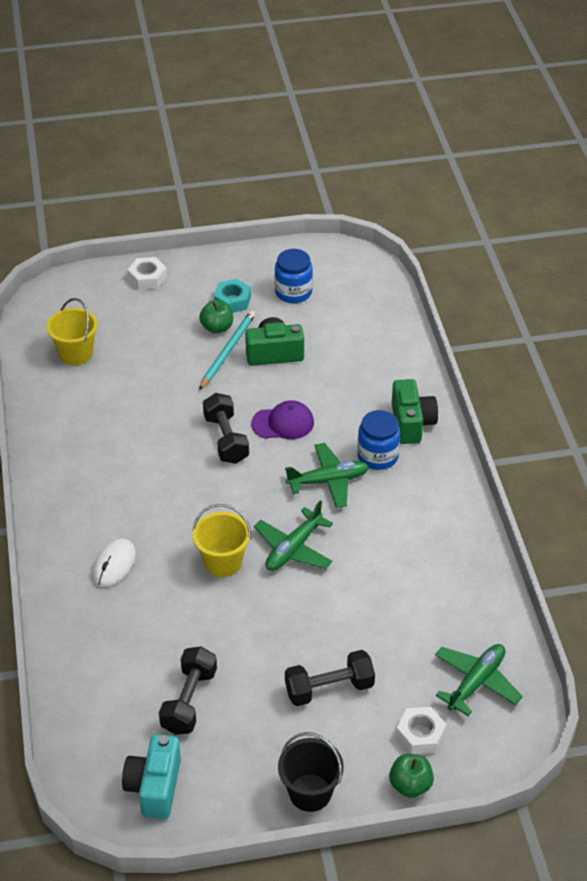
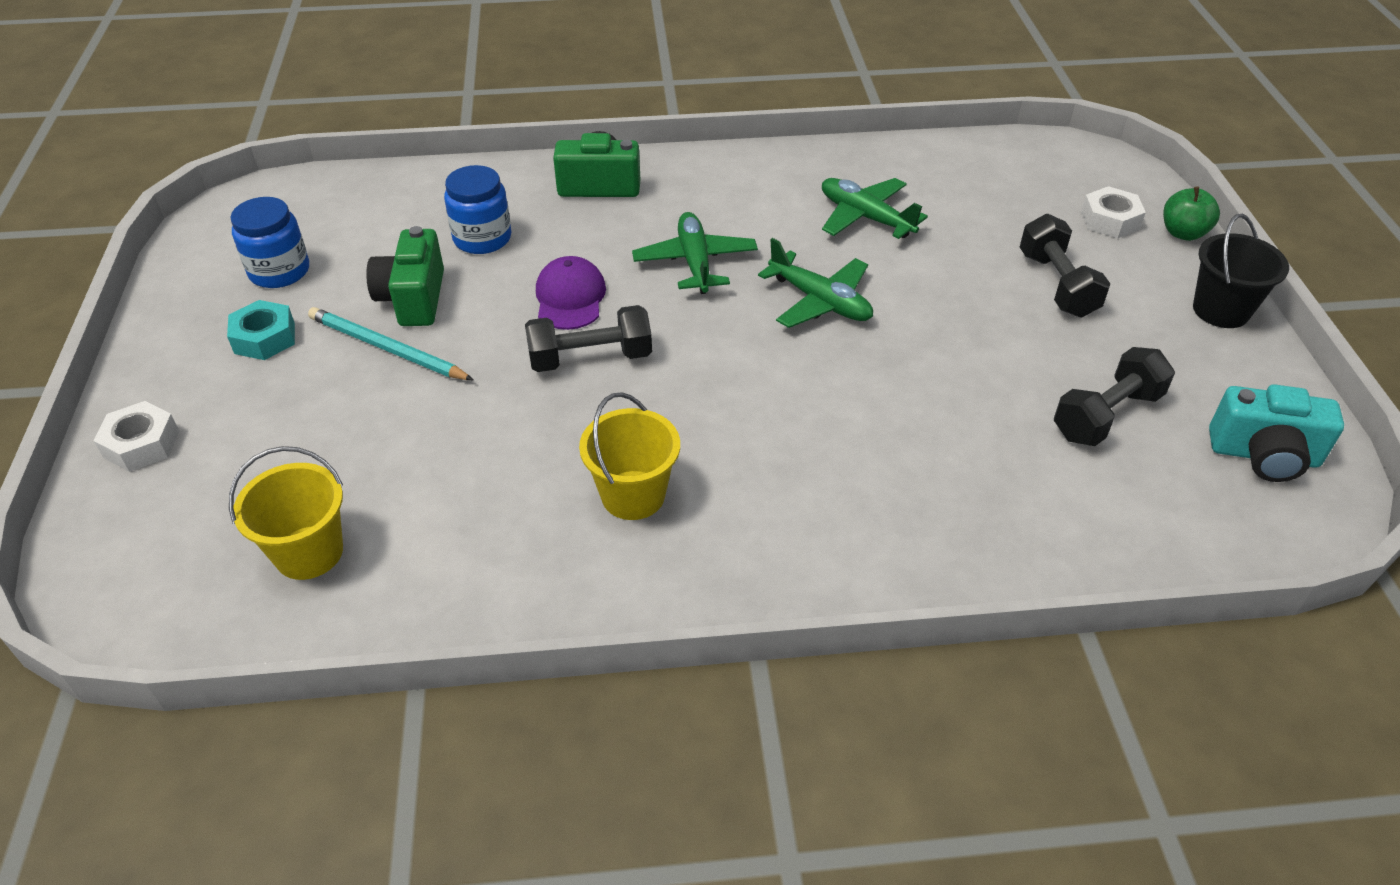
camera: 85 degrees left, 0 degrees up
white mouse [92,539,136,587] -> none
black dumbbell [159,647,217,735] -> black dumbbell turned 60 degrees counterclockwise [1054,347,1175,446]
yellow bucket [192,504,251,577] -> yellow bucket moved to [579,392,680,520]
green apple [199,300,233,333] -> none
blue jar [357,410,400,470] -> blue jar moved to [444,165,512,254]
green plane [435,644,523,716] -> green plane moved to [822,178,928,239]

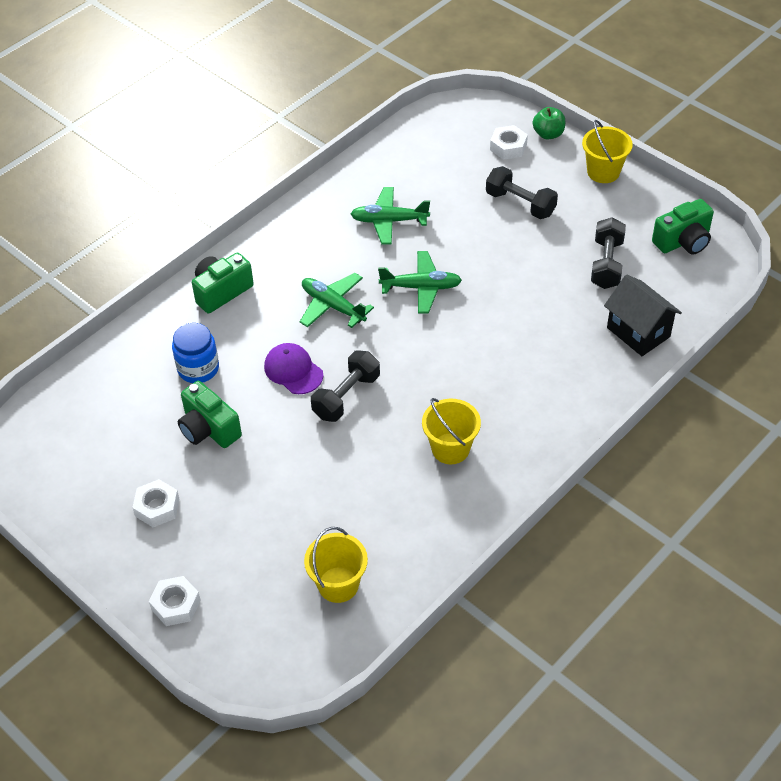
camera: 40 degrees left, 5 degrees up
turquoise nut [227,300,295,360] -> white nut [132,479,179,527]
blue jar [231,197,309,288] -> none
turquoise pencil [308,307,473,380] -> none
black bucket [1193,214,1289,328] -> yellow bucket [582,120,633,183]
turquoise camera [1209,384,1344,482] -> green camera [652,199,714,255]
none -> black house [604,275,682,356]

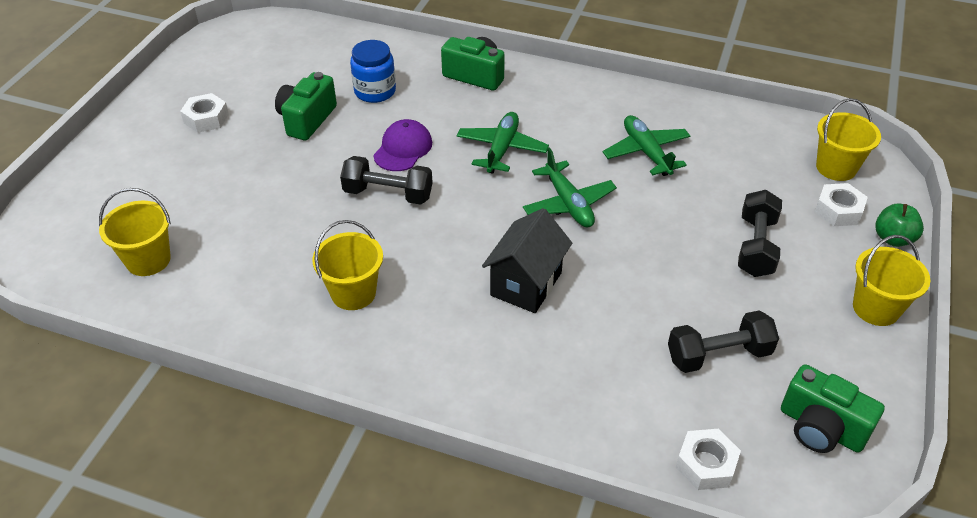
camera: 65 degrees right, 5 degrees down
white nut [149,576,201,626] -> white nut moved to [676,429,741,490]
black house [604,275,682,356] -> black house moved to [482,208,572,313]
none -> yellow bucket [816,98,881,181]

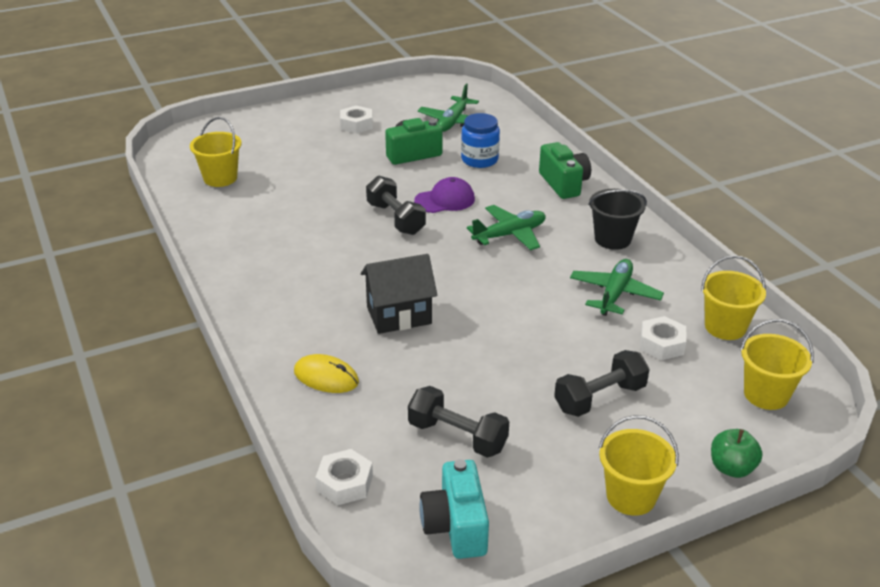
camera: 45 degrees right, 10 degrees down
yellow bucket [313,220,383,310] -> yellow bucket moved to [701,255,766,340]
green plane [523,148,617,227] -> green plane moved to [418,84,479,132]
green camera [781,364,885,453] -> turquoise camera [419,459,489,559]
white nut [815,183,868,226] -> white nut moved to [640,316,686,360]
none -> yellow mouse [294,354,359,393]
none -> black bucket [588,189,647,250]

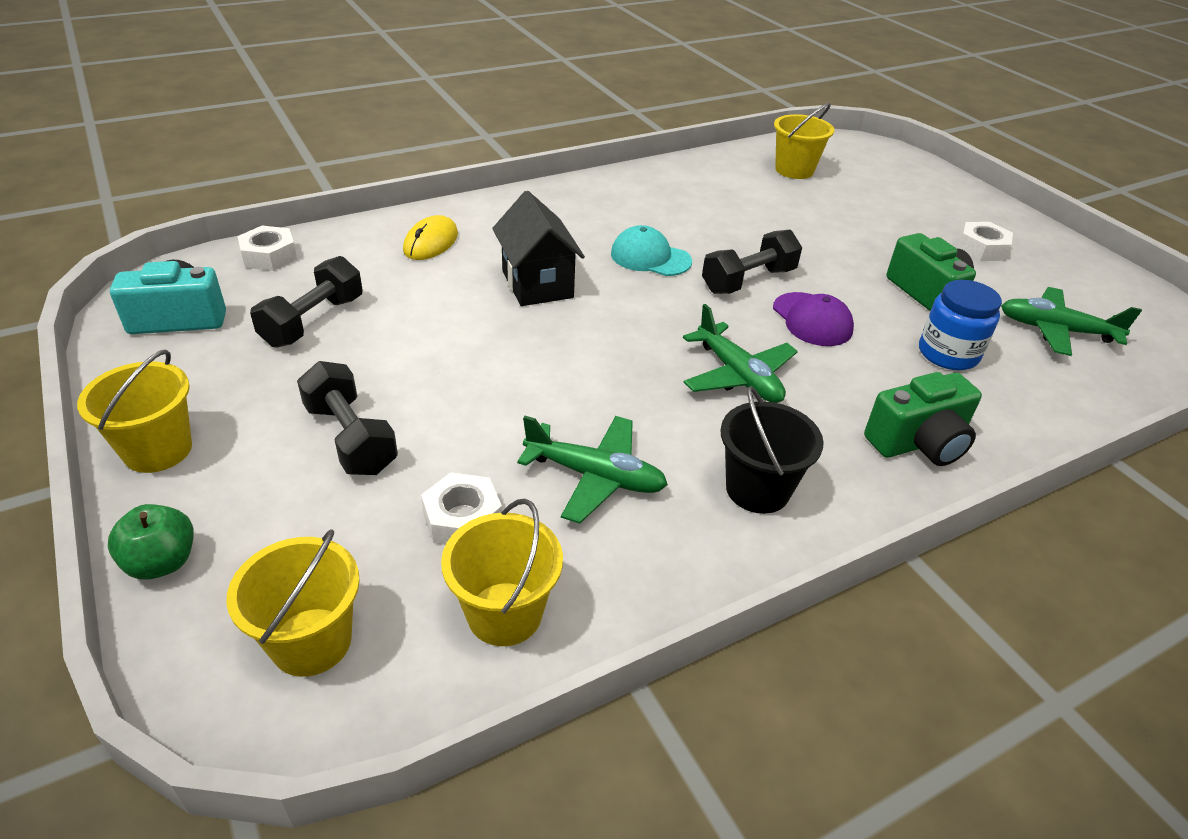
camera: 85 degrees right, 5 degrees up
none -> turquoise cap [611,225,692,276]

